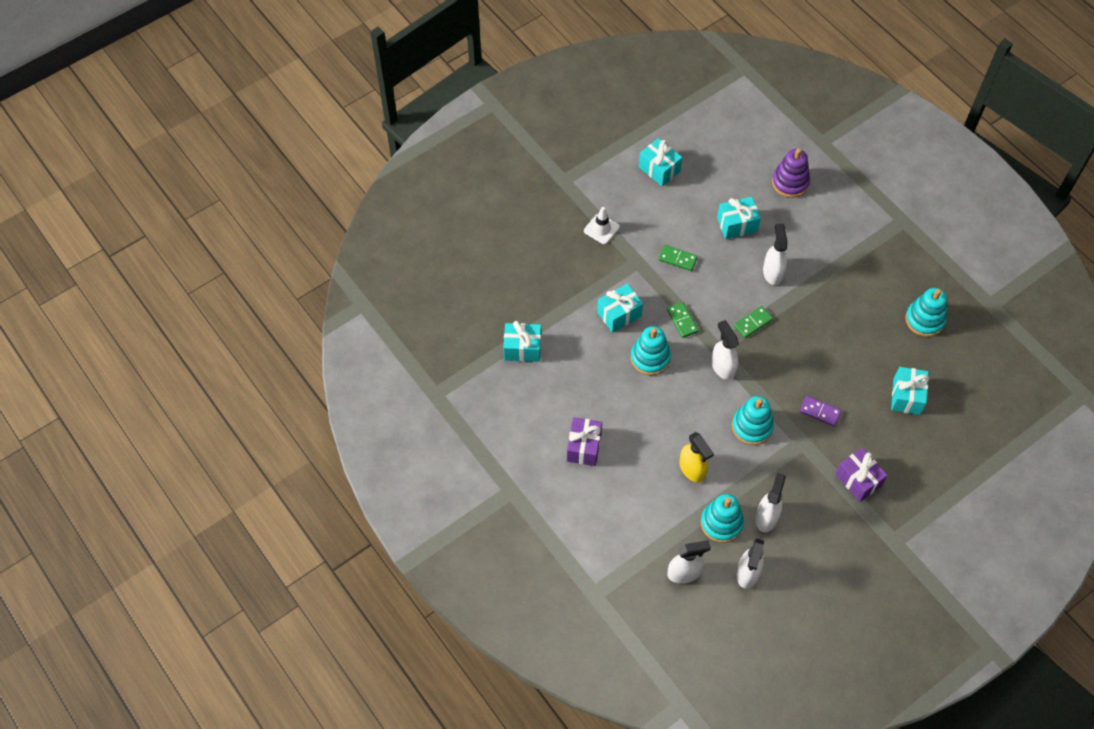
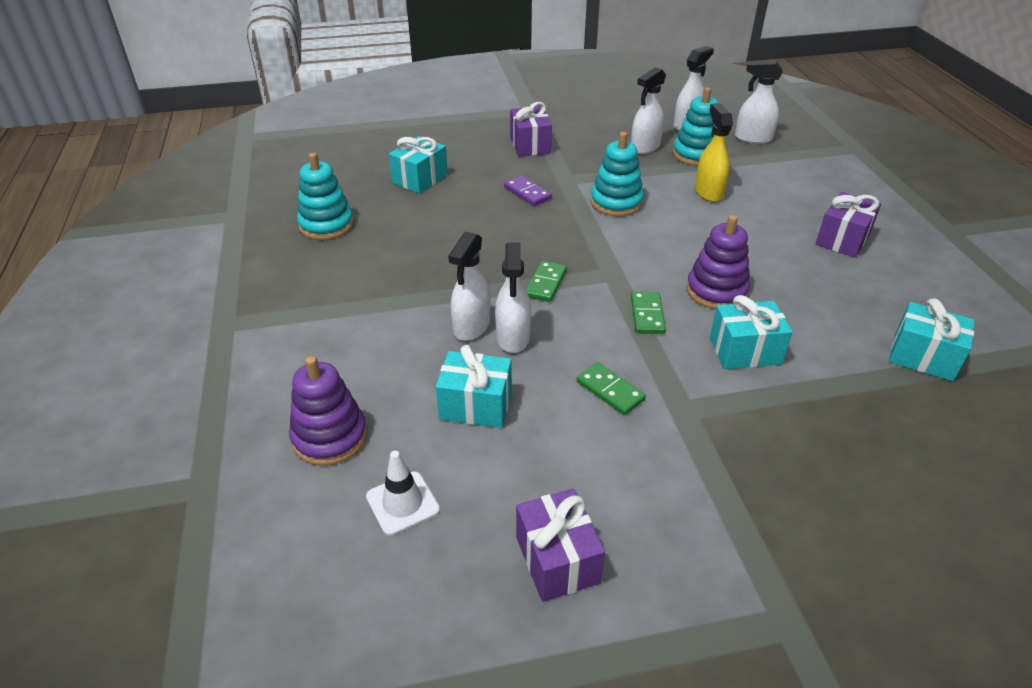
camera: 155 degrees left, 20 degrees down
white traffic cone [584,207,620,244] -> white traffic cone moved to [366,451,440,536]
turquoise stacking toy [631,326,671,375] -> purple stacking toy [686,215,750,309]
turquoise gift [639,138,682,186] -> purple gift [516,489,605,602]
white spray bottle [711,320,739,380] -> white spray bottle moved to [495,243,531,353]
green domino [734,306,773,338] -> green domino turned 60 degrees counterclockwise [526,261,567,302]

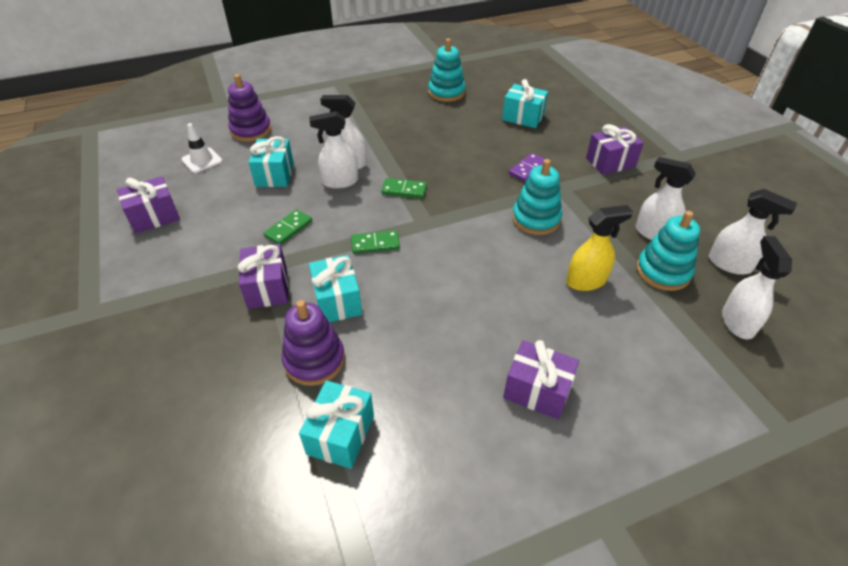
camera: 80 degrees right, 5 degrees up
purple stacking toy [686,215,750,309] -> purple stacking toy moved to [282,300,345,386]
none -> purple gift [238,244,288,309]

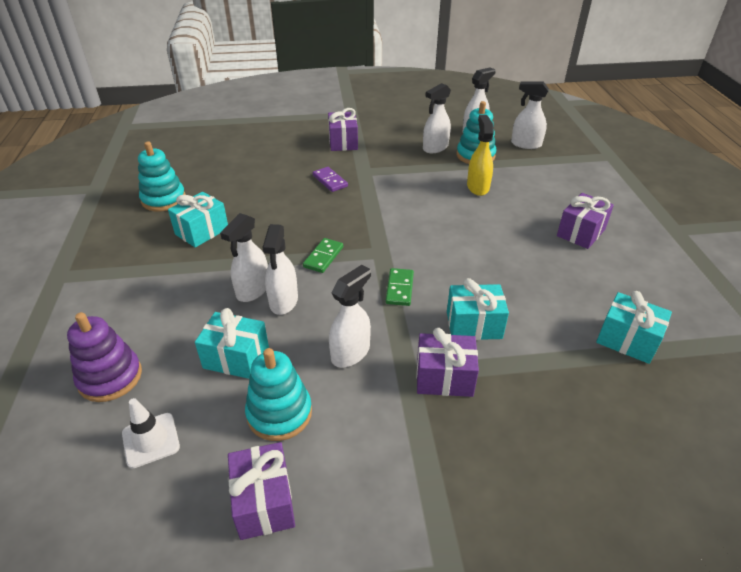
camera: 75 degrees left, 5 degrees down
green domino [263,209,312,245] -> white spray bottle [329,265,371,368]
purple stacking toy [282,300,345,386] -> none
turquoise gift [502,79,548,128] -> turquoise gift moved to [168,192,228,248]
turquoise stacking toy [512,159,562,235] -> turquoise stacking toy moved to [245,348,312,441]

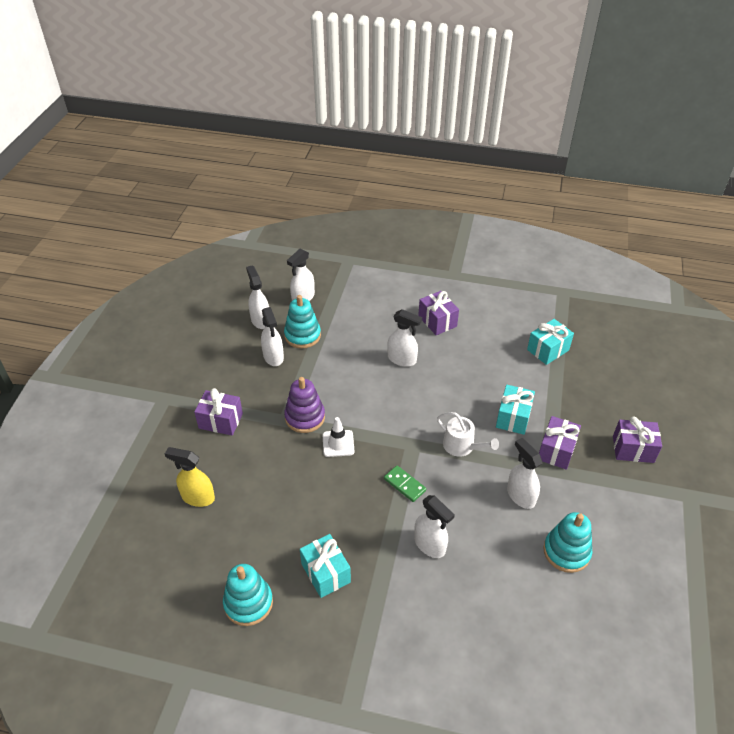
camera: 70 degrees left, 5 degrees up
purple stacking toy [67,312,142,402] -> purple stacking toy moved to [284,377,325,433]
white traffic cone [122,398,180,468] -> white traffic cone moved to [323,417,355,457]
turquoise gift [195,308,269,379] -> none
purple gift [228,442,295,540] -> purple gift moved to [613,416,662,463]
white spray bottle [262,224,298,315] -> white spray bottle moved to [387,309,422,367]
purple domino [313,167,348,192] -> none
green domino [386,268,414,306] -> white watering can [437,412,499,457]
yellow spray bottle [467,115,494,196] -> yellow spray bottle moved to [165,447,215,507]

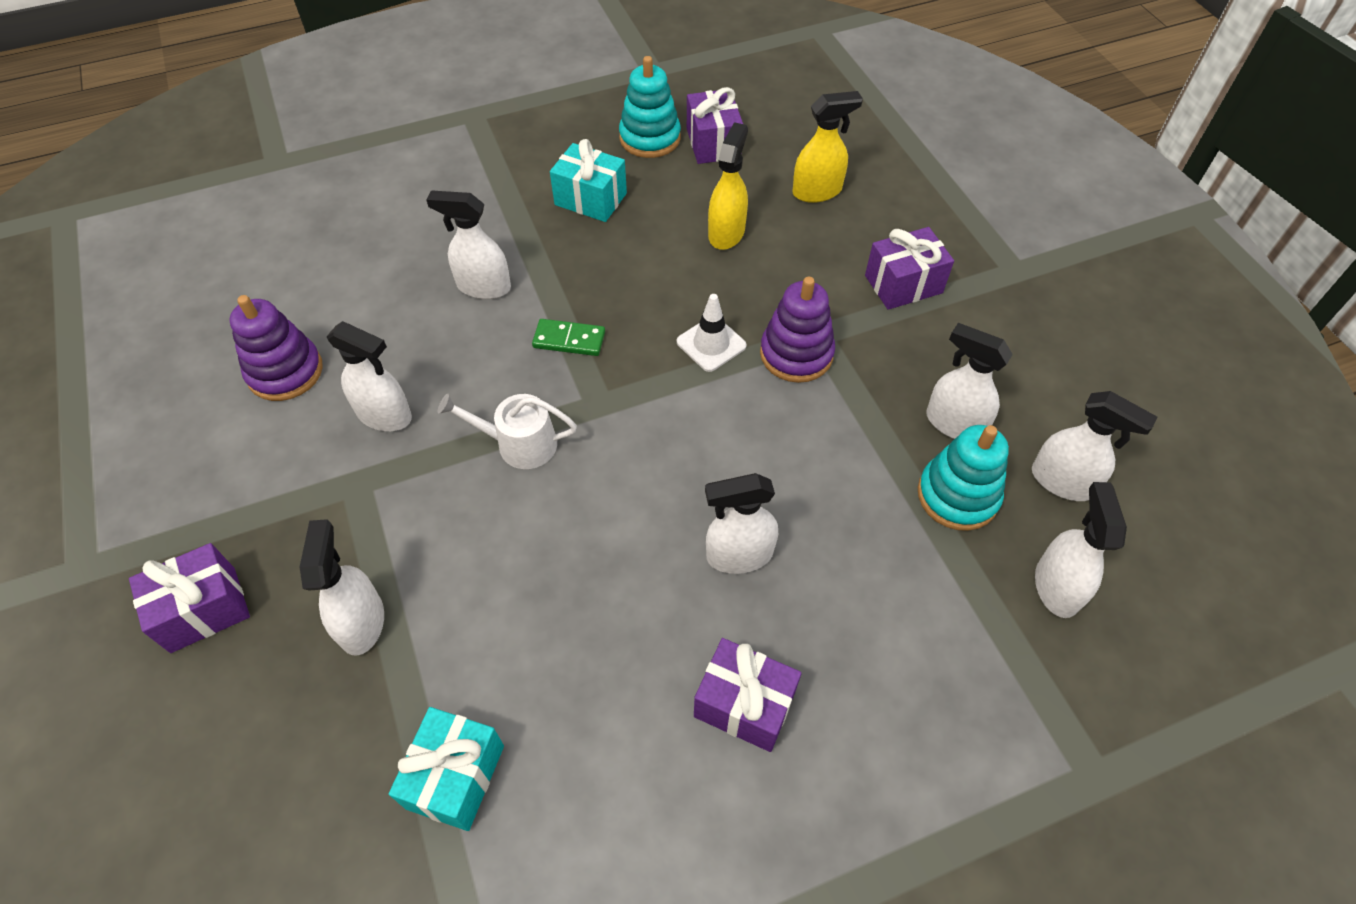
camera: 145 degrees right, 10 degrees up
turquoise gift [496,385,535,435] -> none
purple gift [539,416,581,470] -> purple gift moved to [687,87,743,164]
turquoise stacking toy [543,512,592,573] -> purple stacking toy [229,295,323,401]
none -> white spray bottle [300,519,384,656]
none -> yellow spray bottle [708,122,748,250]

